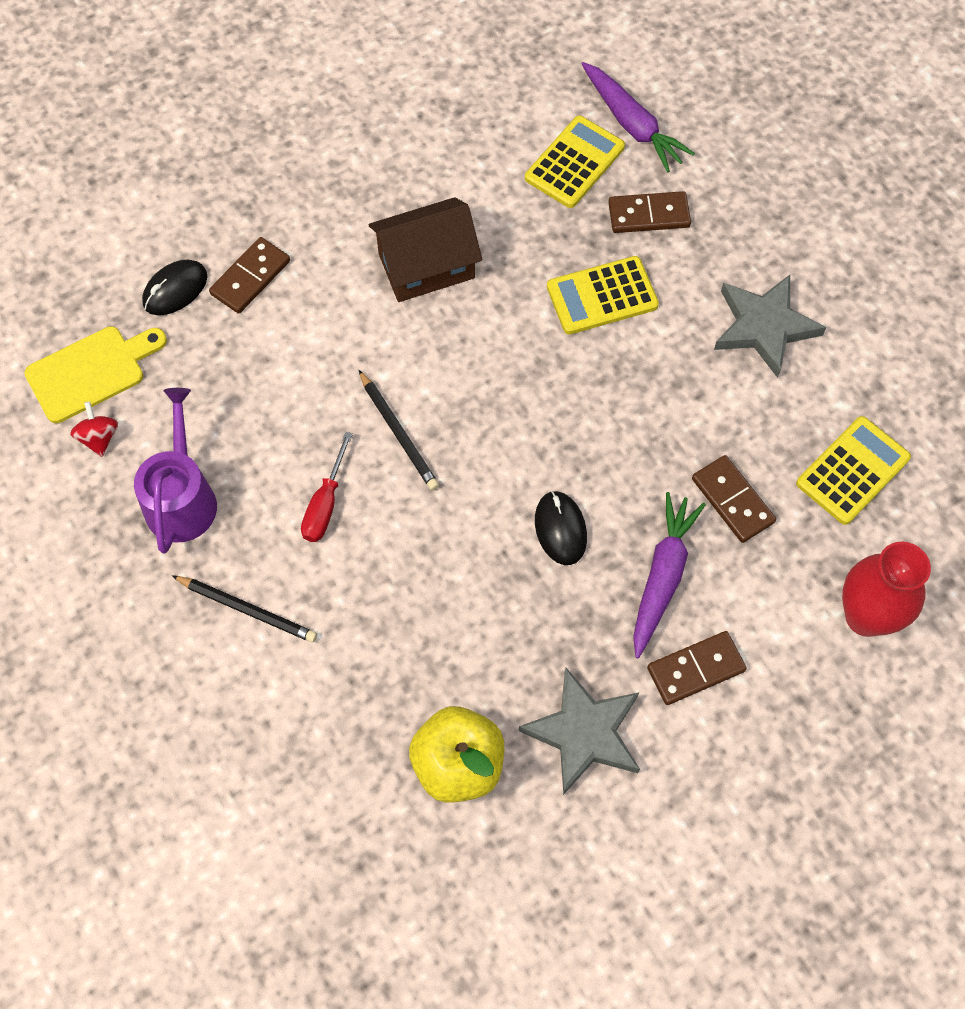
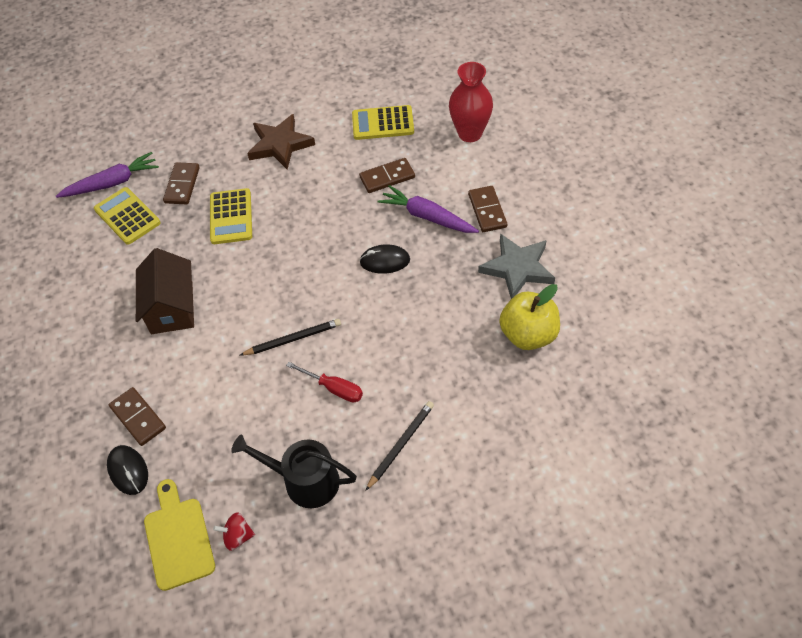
camera: 75 degrees left, 10 degrees down
purple watering can [134,388,217,554] -> black watering can [231,434,357,508]
grey star [714,275,826,378] -> brown star [247,114,315,170]
yellow calculator [796,416,911,525] -> yellow calculator turned 60 degrees counterclockwise [352,105,414,140]

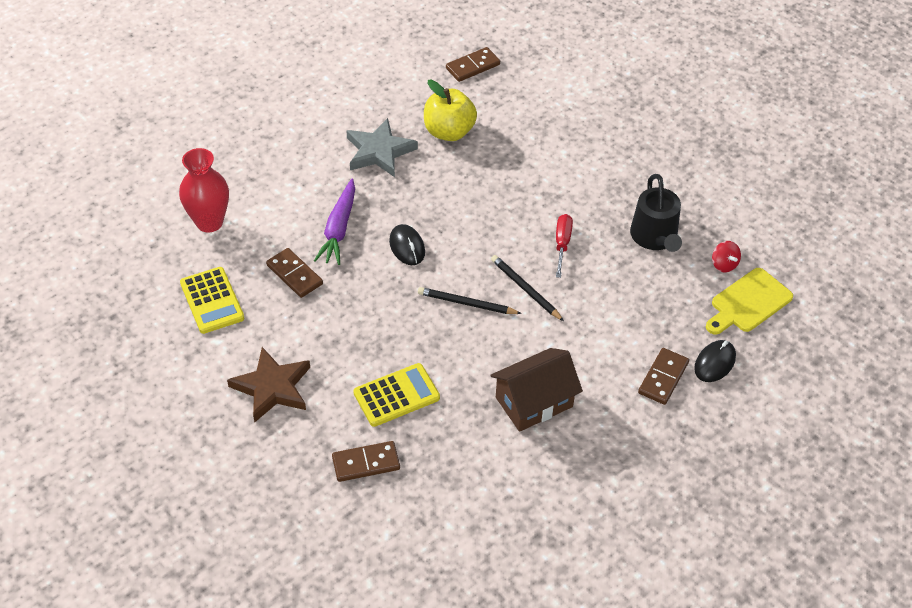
camera: 115 degrees left, 5 degrees down
purple carrot [56,152,159,198] -> none
yellow calculator [94,187,161,245] -> none
black pencil [365,401,434,491] -> black pencil moved to [418,287,522,314]
brown domino [468,186,507,232] -> brown domino moved to [446,47,500,82]

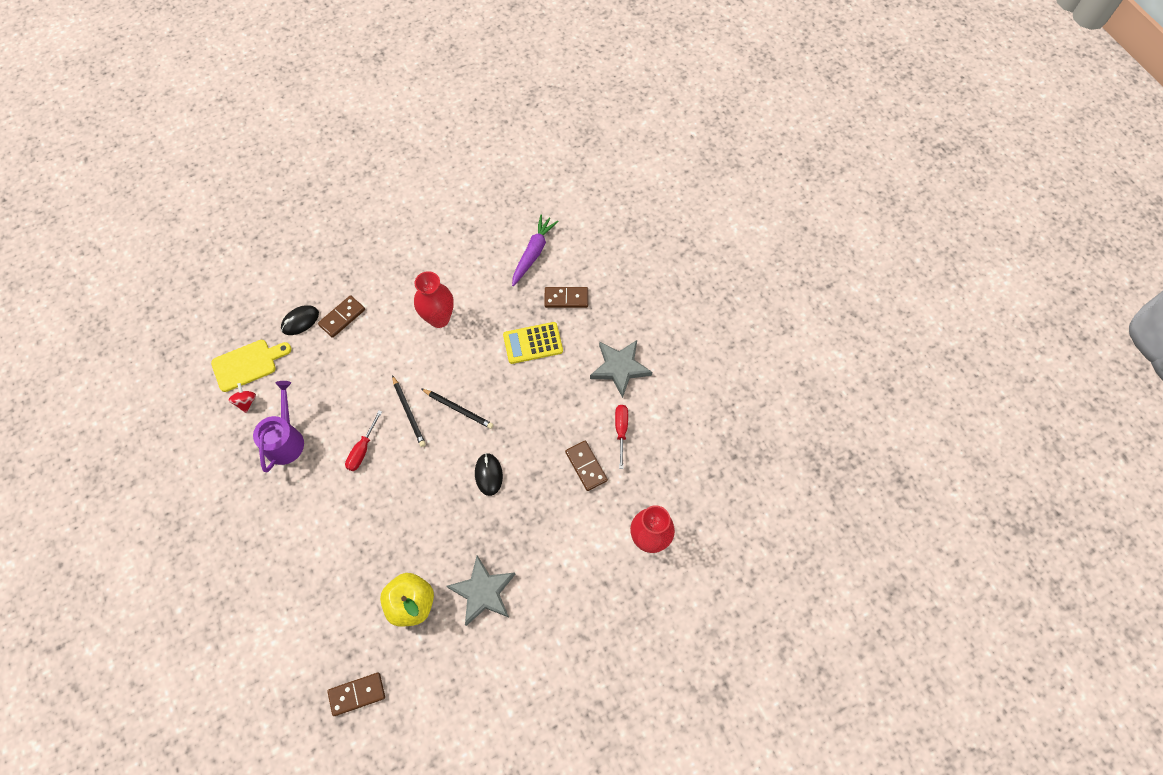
camera: 165 degrees left, 15 degrees up
yellow calculator [180,267,244,334] -> none
brown star [227,347,310,423] -> grey star [590,340,652,398]
purple carrot [314,179,355,265] -> purple carrot moved to [512,215,559,286]
brown house [490,348,583,432] -> red vase [414,271,454,328]
black watering can [630,174,682,252] -> purple watering can [253,381,304,472]
none -> red screwdriver [615,405,628,469]

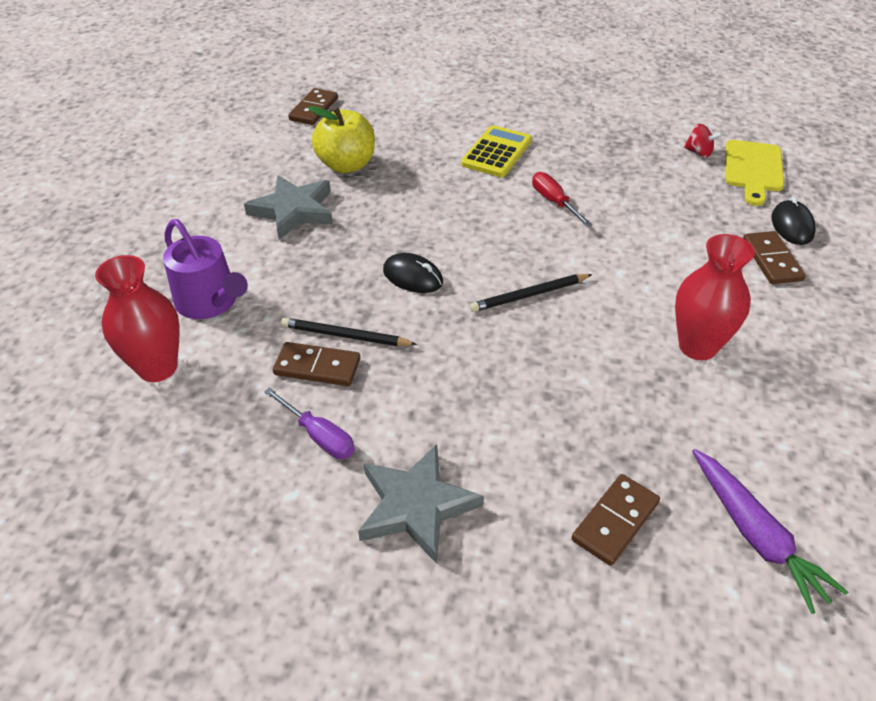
camera: 130 degrees right, 20 degrees down
purple watering can [253,381,304,472] -> purple watering can moved to [163,219,248,319]
black pencil [392,375,426,447] -> black pencil moved to [281,318,417,346]
yellow calculator [503,322,563,364] -> yellow calculator moved to [461,125,532,177]
red screwdriver [615,405,628,469] -> purple screwdriver [264,387,355,459]

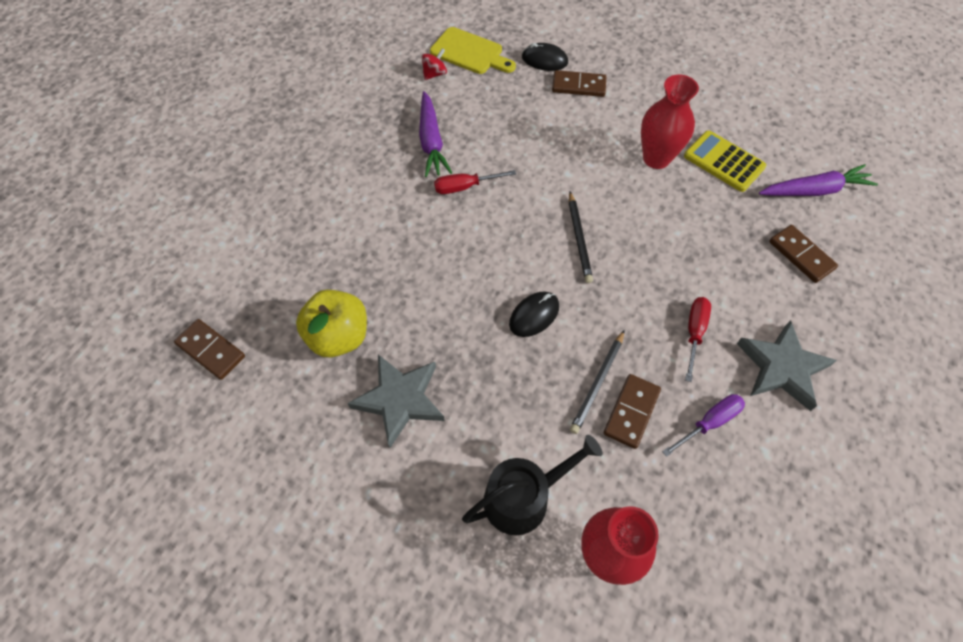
camera: 75 degrees left, 15 degrees up
purple watering can [163,219,248,319] -> black watering can [462,435,603,535]
yellow calculator [461,125,532,177] -> yellow calculator moved to [684,130,767,192]
none -> purple carrot [419,91,452,177]
none -> red screwdriver [685,297,711,382]

